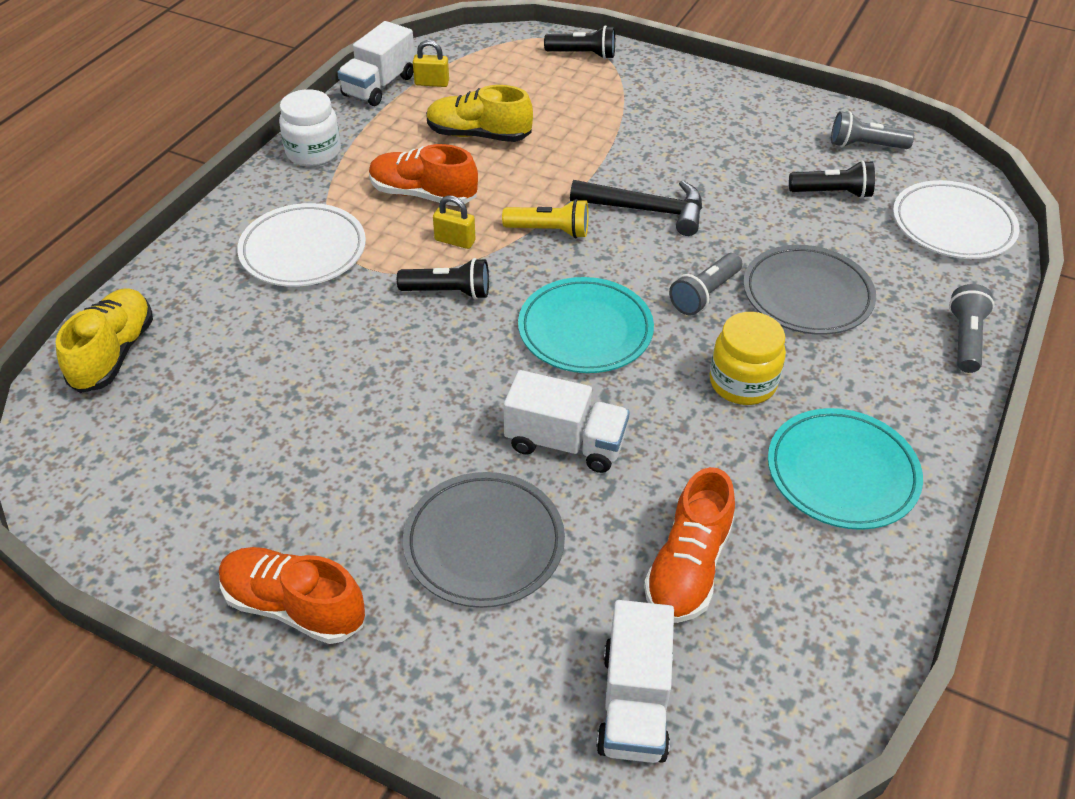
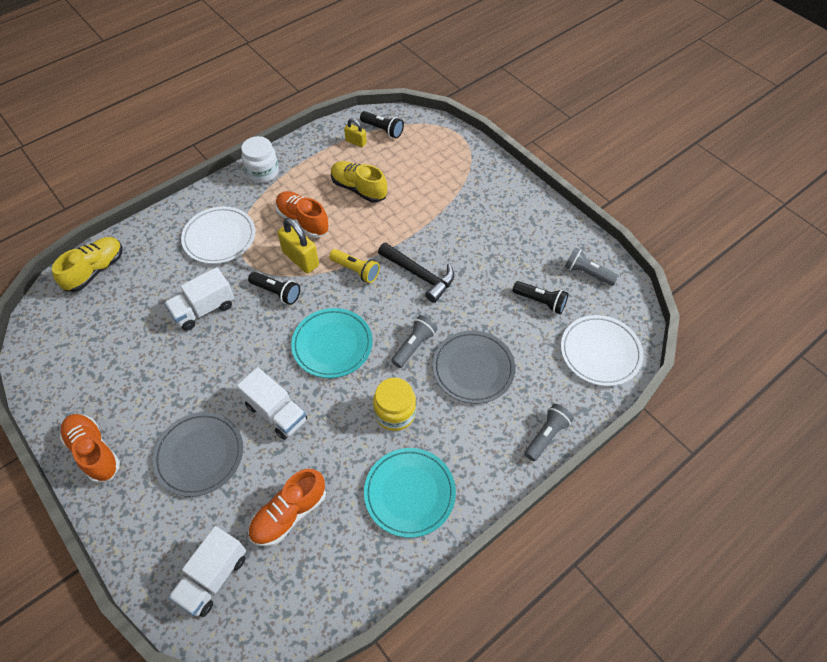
camera: 25 degrees right, 10 degrees up
white truck [337,21,415,106] -> white truck moved to [164,267,234,331]
yellow padlock [433,195,475,249] -> yellow padlock [278,218,319,273], size x1.73
black flashlight [544,25,615,59] -> black flashlight moved to [360,111,404,138]
grey flashlight [669,253,742,315] -> grey flashlight turned 150 degrees clockwise [391,315,437,368]

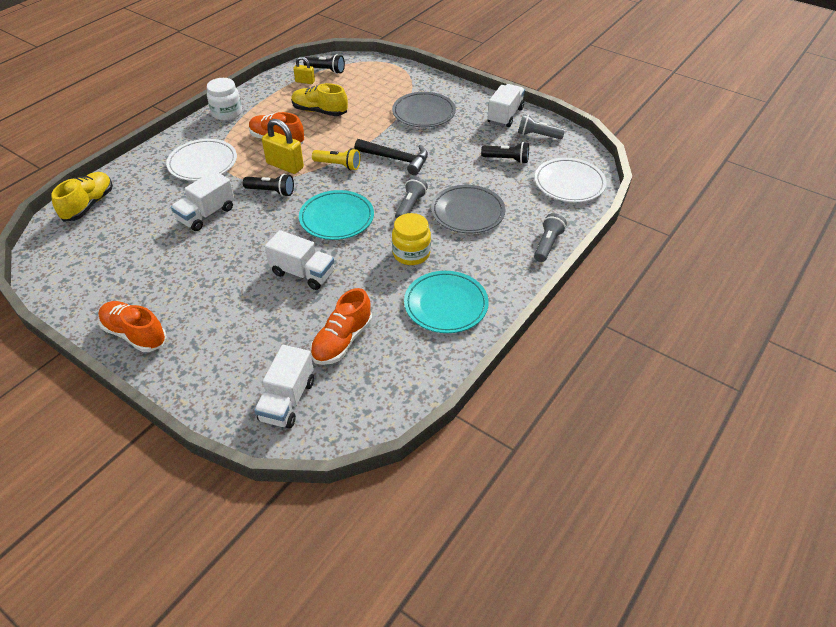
camera: 15 degrees left, 10 degrees down
grey plate [152,412,243,497] -> grey plate moved to [392,92,456,127]
none -> white truck [487,84,525,127]

